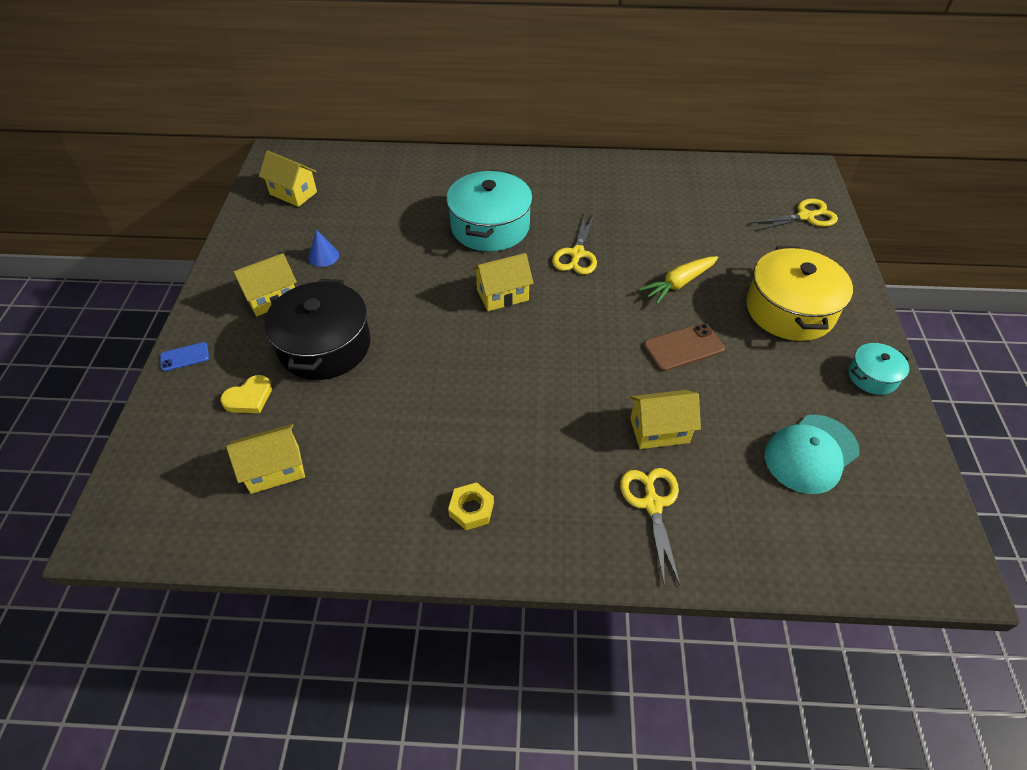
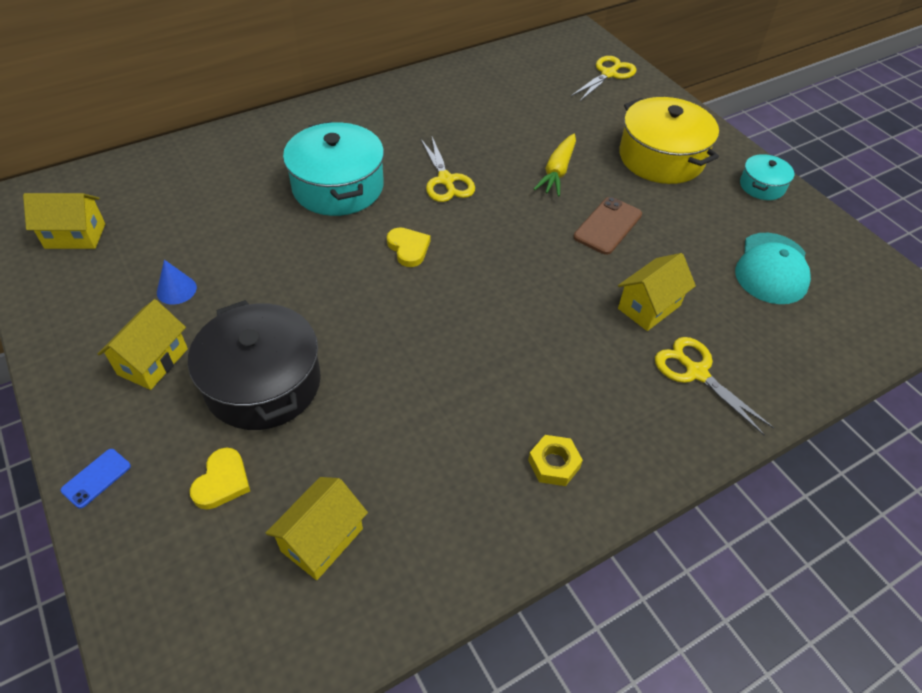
camera: 35 degrees left, 0 degrees up
yellow house [472,253,534,311] -> yellow heart [387,227,430,267]

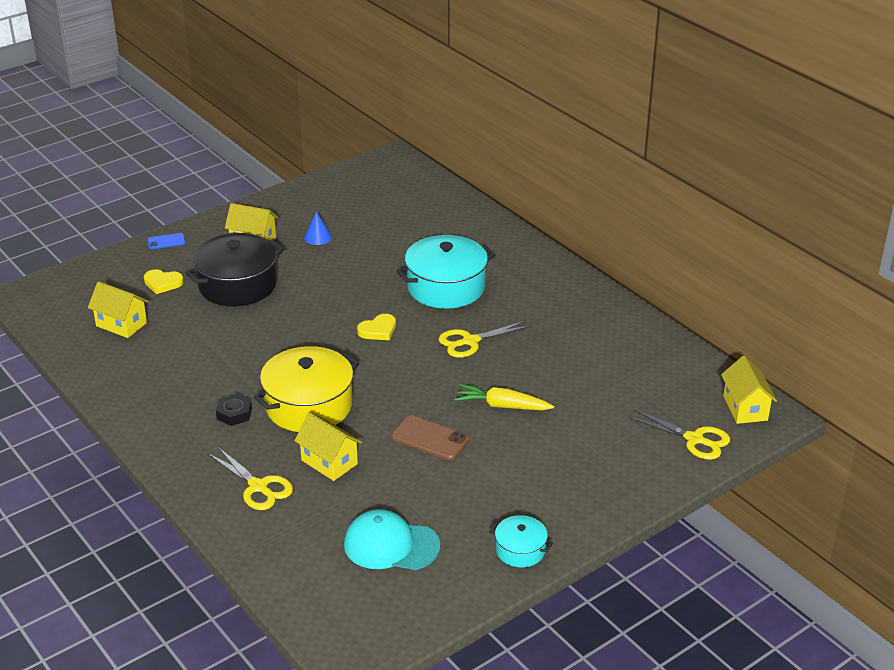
camera: 85 degrees right, 15 degrees down
yellow house [23,193,105,249] -> yellow house moved to [721,356,777,424]
blue phone [61,449,131,508] -> blue phone turned 45 degrees counterclockwise [147,233,186,249]
yellow nut [528,435,583,486] -> none
yellow pot [619,97,719,184] -> yellow pot moved to [254,346,359,432]
yellow scissors [655,337,774,436] -> yellow scissors turned 90 degrees clockwise [208,447,293,510]
none -> black nut [216,393,252,426]

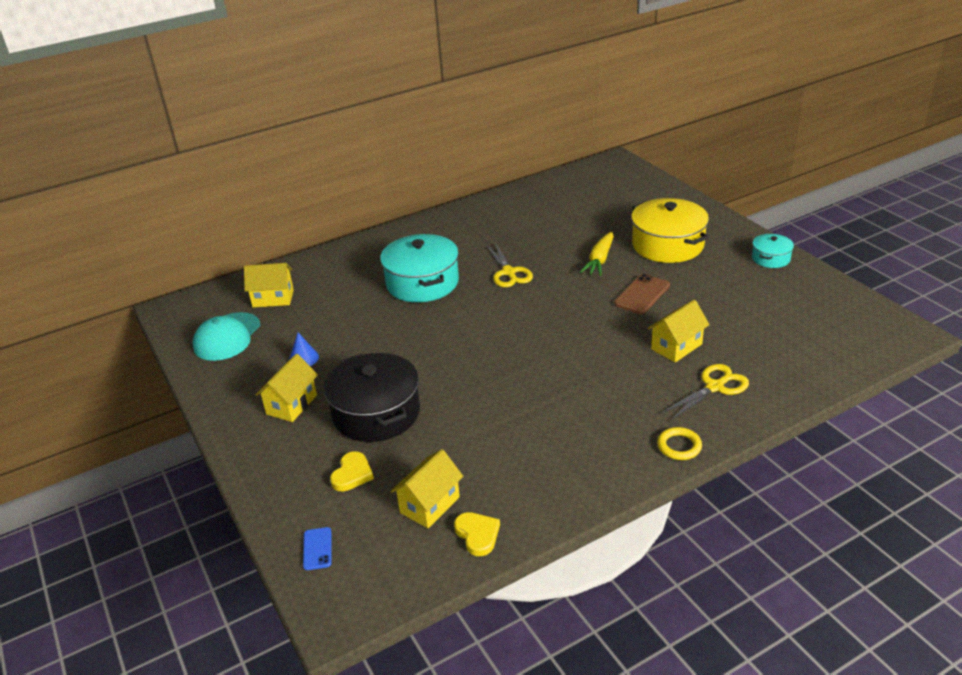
camera: 80 degrees left, 0 degrees up
blue phone [147,233,186,249] -> blue phone moved to [303,527,332,570]
black nut [216,393,252,426] -> none
yellow pot [254,346,359,432] -> yellow pot moved to [631,198,709,263]
turquoise cap [344,509,440,570] -> turquoise cap moved to [193,312,260,361]
yellow heart [357,314,396,340] -> yellow heart moved to [454,512,500,556]
yellow scissors [628,409,730,460] -> none
yellow house [721,356,777,424] -> yellow house moved to [244,263,294,307]
none -> yellow ring [657,427,702,460]

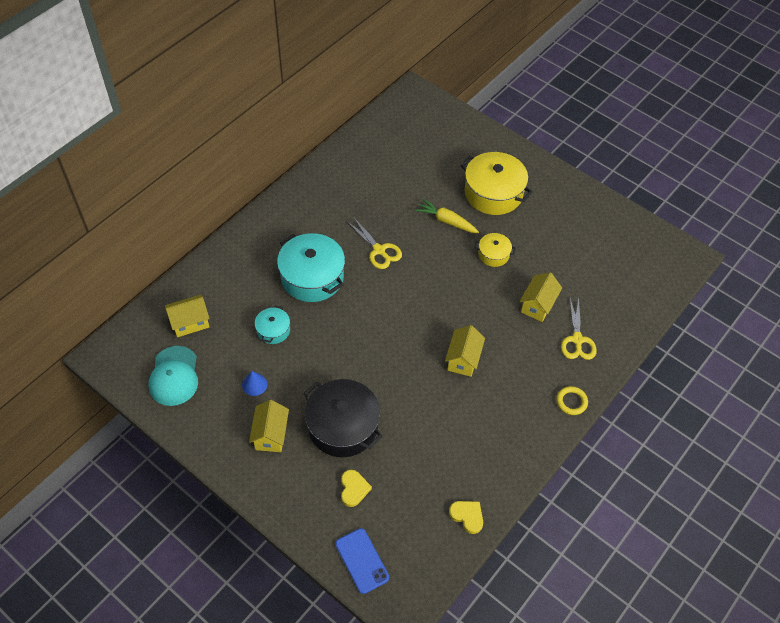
camera: 25 degrees left, 20 degrees up
blue phone [303,527,332,570] -> blue phone [335,528,389,594], size x1.66
yellow house [390,449,463,528] -> yellow house moved to [445,325,485,377]
yellow carrot [580,232,614,276] -> yellow carrot turned 120 degrees clockwise [415,199,479,233]
brown phone [614,274,670,314] -> yellow pot [475,233,516,267]
yellow scissors [662,364,749,420] -> yellow scissors turned 150 degrees clockwise [561,296,597,360]
turquoise pot [752,234,794,268] -> turquoise pot moved to [255,306,290,344]

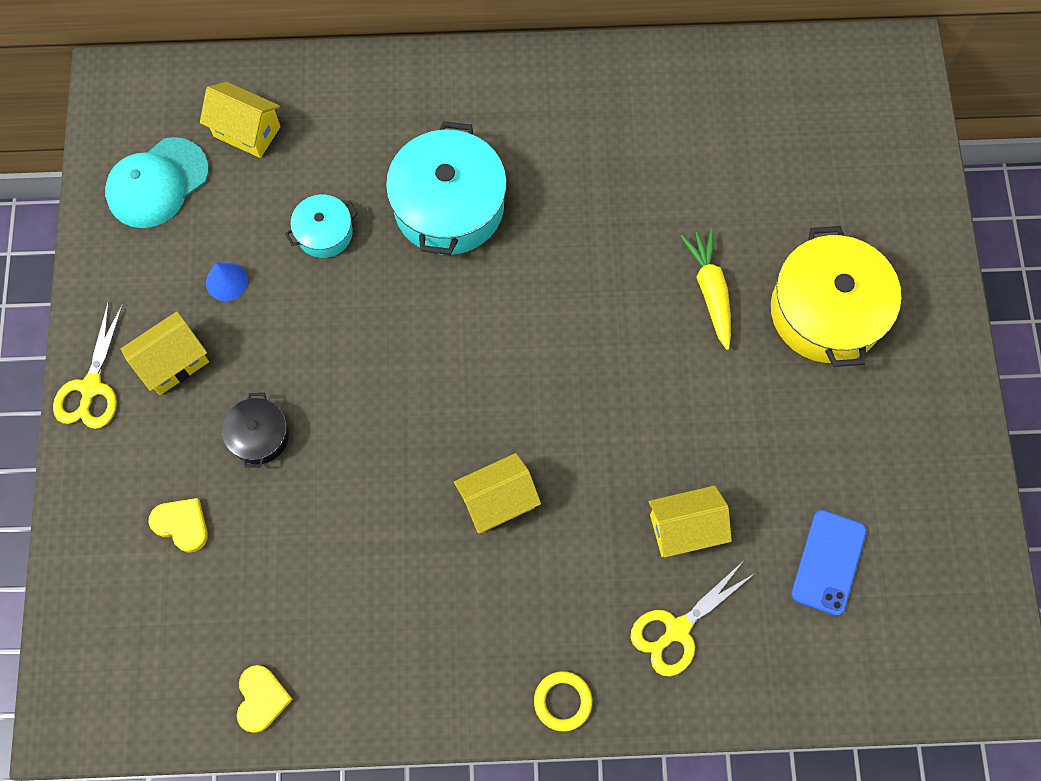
camera: 50 degrees right, 15 degrees up
black pot [304,379,383,457] -> black pot [222,393,289,468], size x0.51
blue phone [335,528,389,594] -> blue phone moved to [791,510,866,616]
yellow heart [341,470,372,507] -> yellow heart turned 105 degrees counterclockwise [148,498,208,553]
yellow scissors [347,217,402,269] -> yellow scissors moved to [53,301,123,429]
yellow pot [475,233,516,267] -> none

